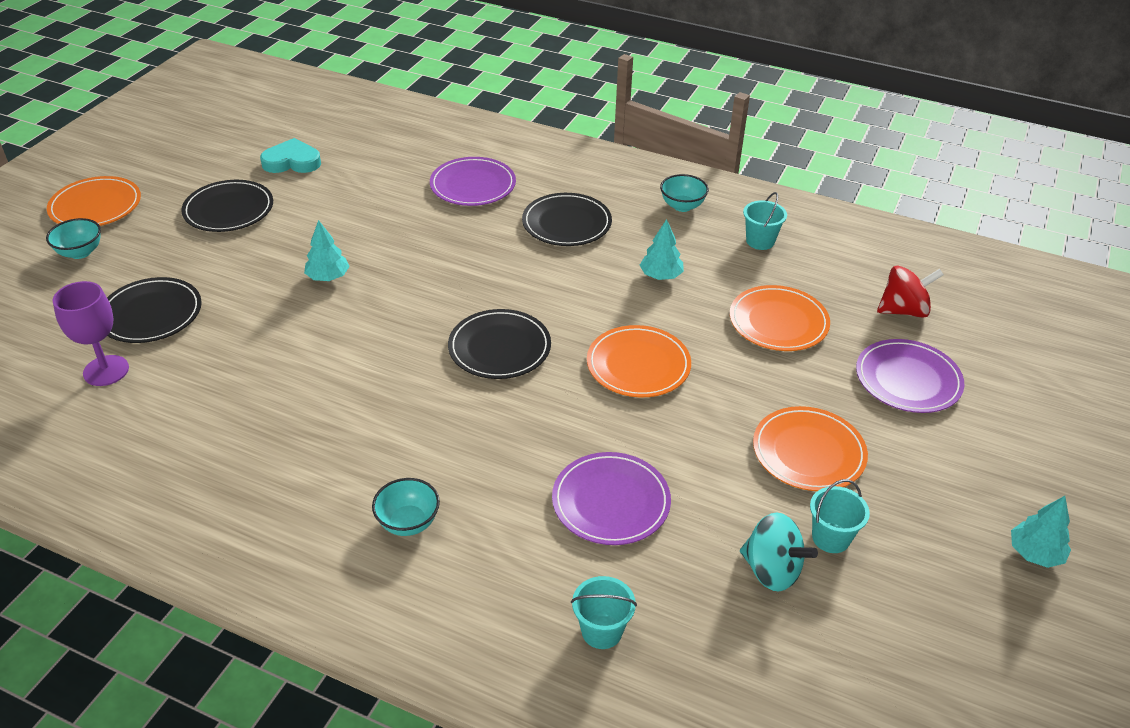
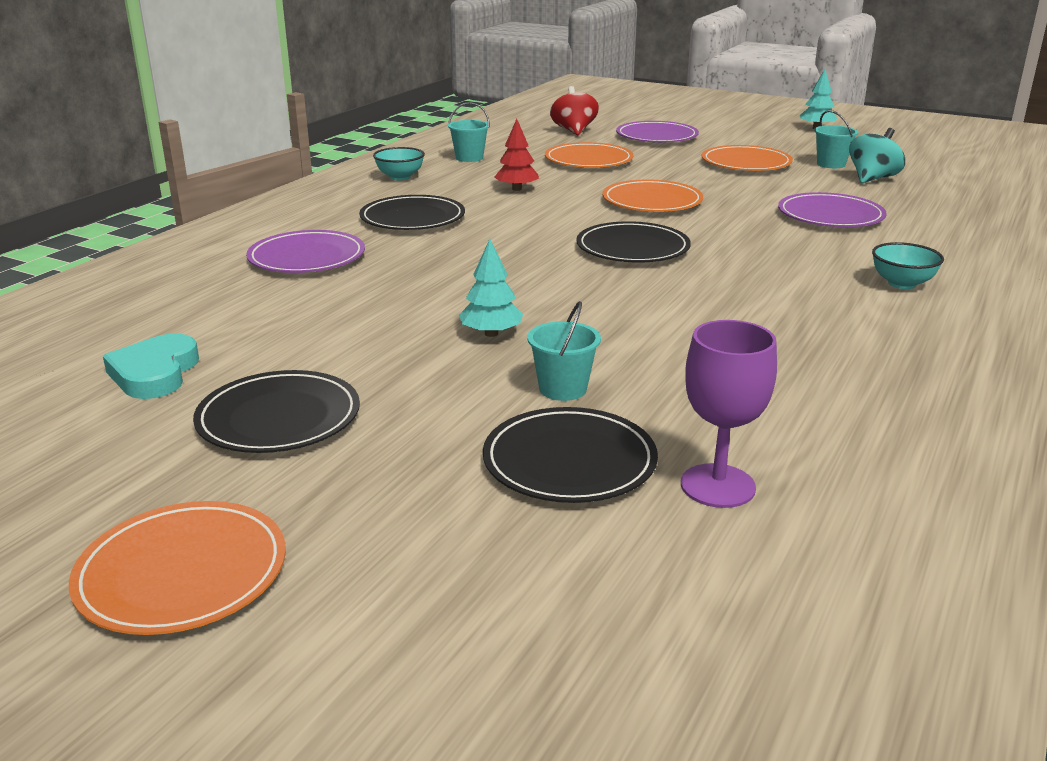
camera: 85 degrees left, 15 degrees down
turquoise bowl [46,218,101,259] -> none
turquoise bucket [571,576,637,649] -> turquoise bucket moved to [527,301,601,401]
turquoise tree [640,219,684,280] -> red tree [494,119,539,191]

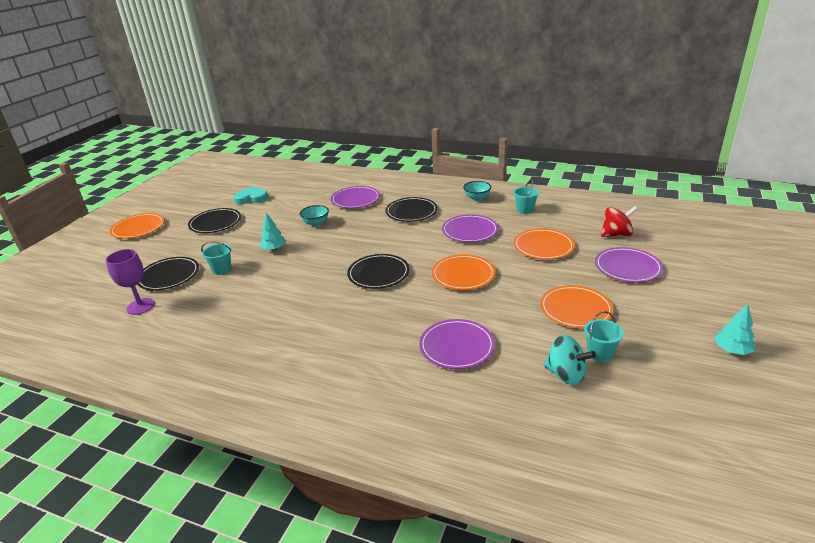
camera: 85 degrees right, 5 degrees up
red tree [494,119,539,191] -> purple plate [442,214,498,242]
turquoise bowl [872,242,944,289] -> turquoise bowl moved to [300,205,329,227]

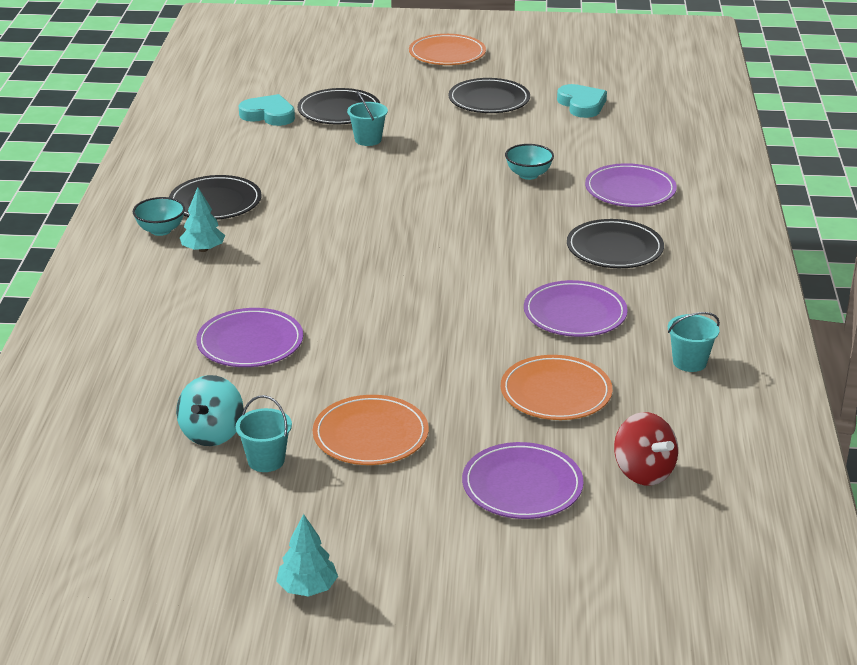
camera: 70 degrees right, 0 degrees up
purple goblet [106,249,155,315] -> turquoise heart [239,94,295,126]
turquoise tree [260,213,286,251] -> turquoise tree moved to [180,187,225,252]
black plate [347,254,409,289] -> black plate moved to [169,175,262,220]
orange plate [432,254,496,290] -> none
turquoise bowl [463,181,491,201] -> turquoise bowl moved to [133,197,185,236]

